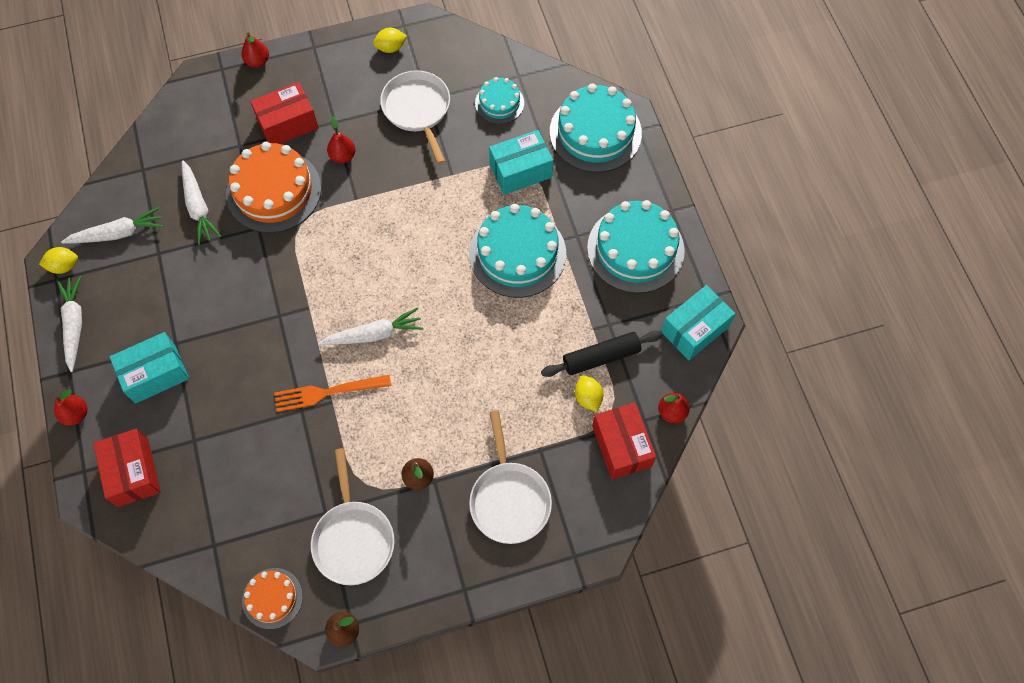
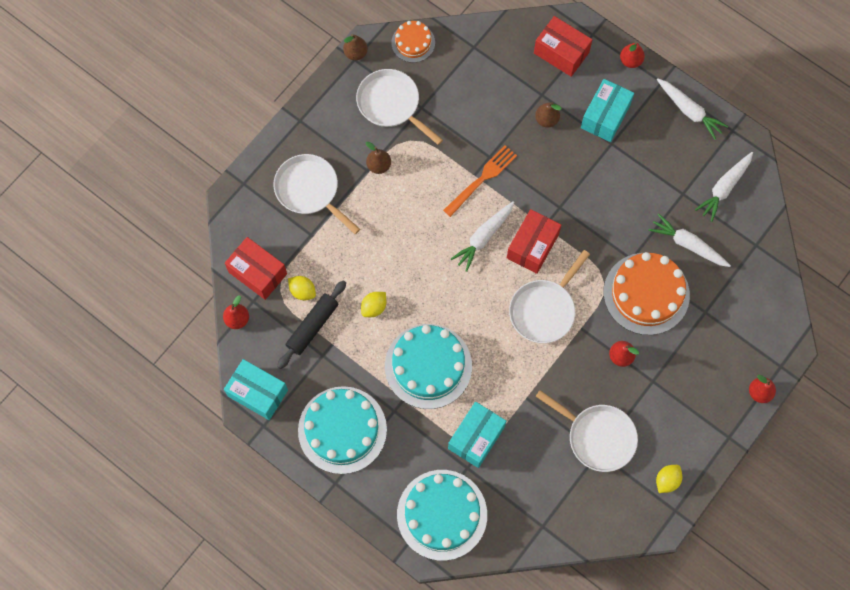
camera: 145 degrees right, 5 degrees up
yellow lemon [39,247,78,274] -> yellow lemon moved to [361,292,386,317]
red box [250,82,319,144] -> red box moved to [507,209,561,274]
turquoise cake [475,77,524,124] -> none
turquoise box [661,285,736,360] -> turquoise box turned 75 degrees counterclockwise [224,359,288,420]
none -> white pan [509,250,590,343]
none -> brown pear [535,102,561,128]

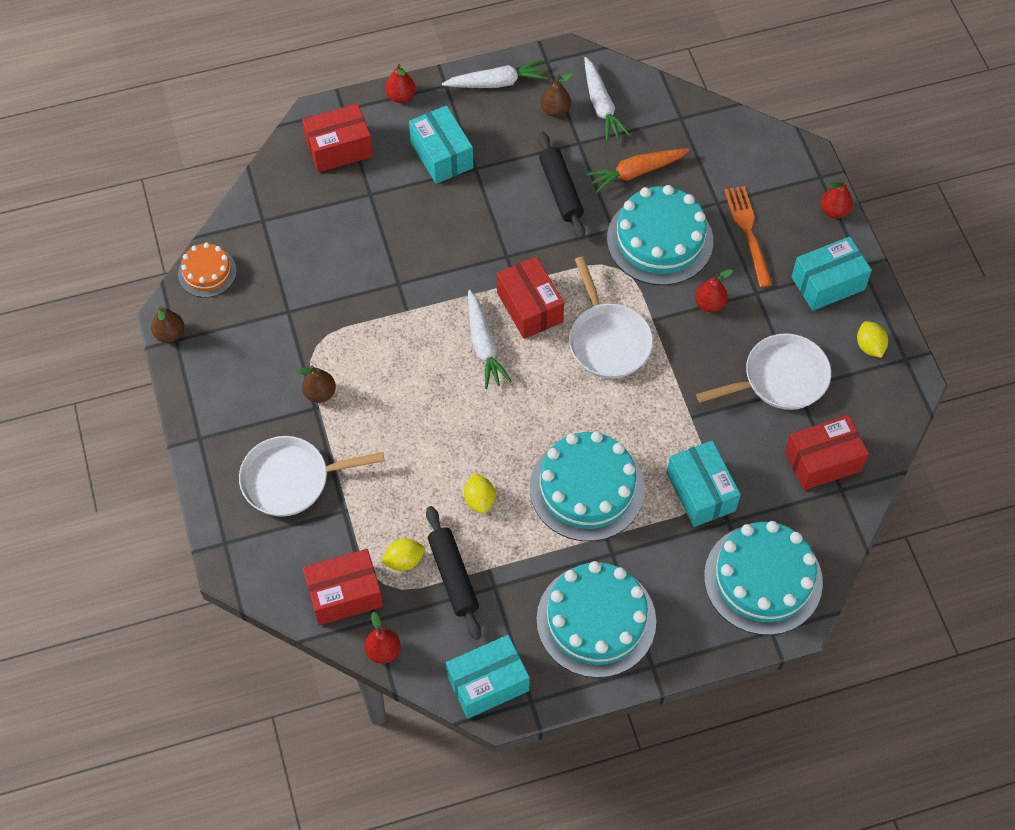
camera: 55 degrees left, 10 degrees down
white pan [356,69,443,145] -> none
orange fork [443,145,517,217] -> orange fork moved to [724,186,772,287]
brown pear [535,102,561,128] -> brown pear moved to [541,73,573,117]
orange cake [604,252,690,335] -> turquoise cake [607,185,713,285]
white carrot [648,213,731,267] -> orange carrot [586,149,689,193]
none -> black rolling pin [538,132,585,239]
none -> red box [785,415,869,490]
none -> turquoise box [791,236,872,311]

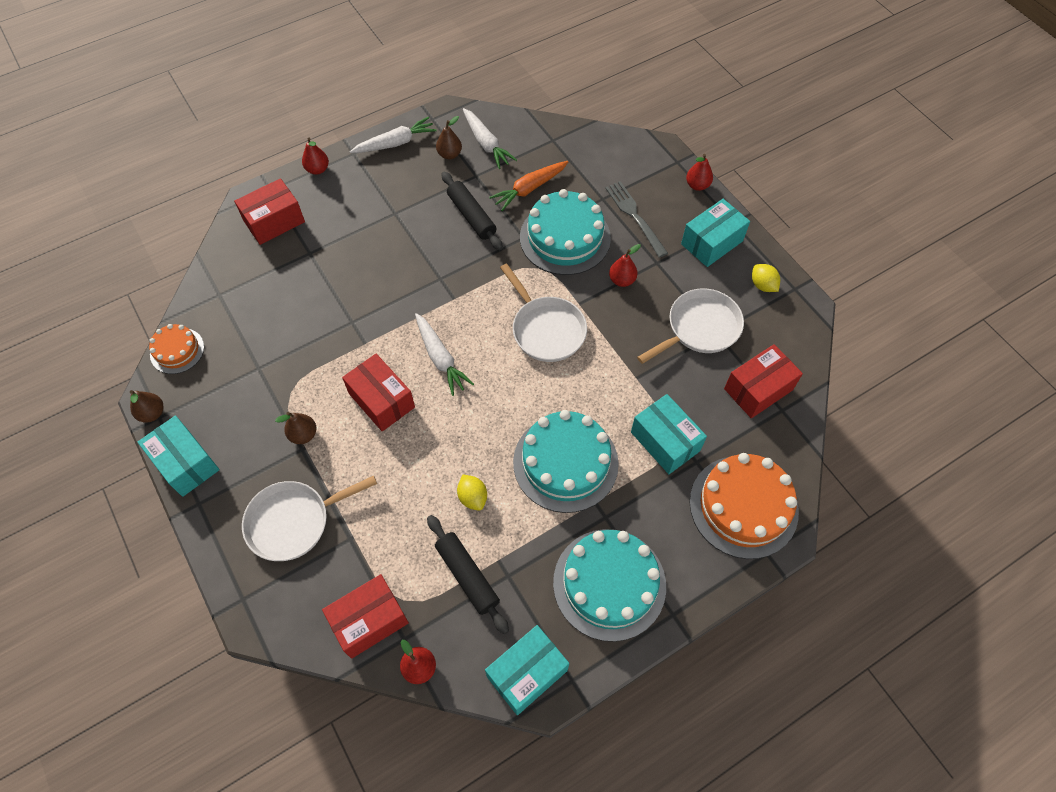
camera: 15 degrees left, 0 degrees up
yellow lemon [381,539,425,571] -> none
turquoise box [409,105,474,184] -> turquoise box moved to [138,415,220,497]
red box [497,256,564,339] -> red box moved to [342,354,415,432]
turquoise cake [704,521,823,635] -> orange cake [690,453,799,559]
orange fork [724,186,772,287] -> grey fork [605,181,668,258]

